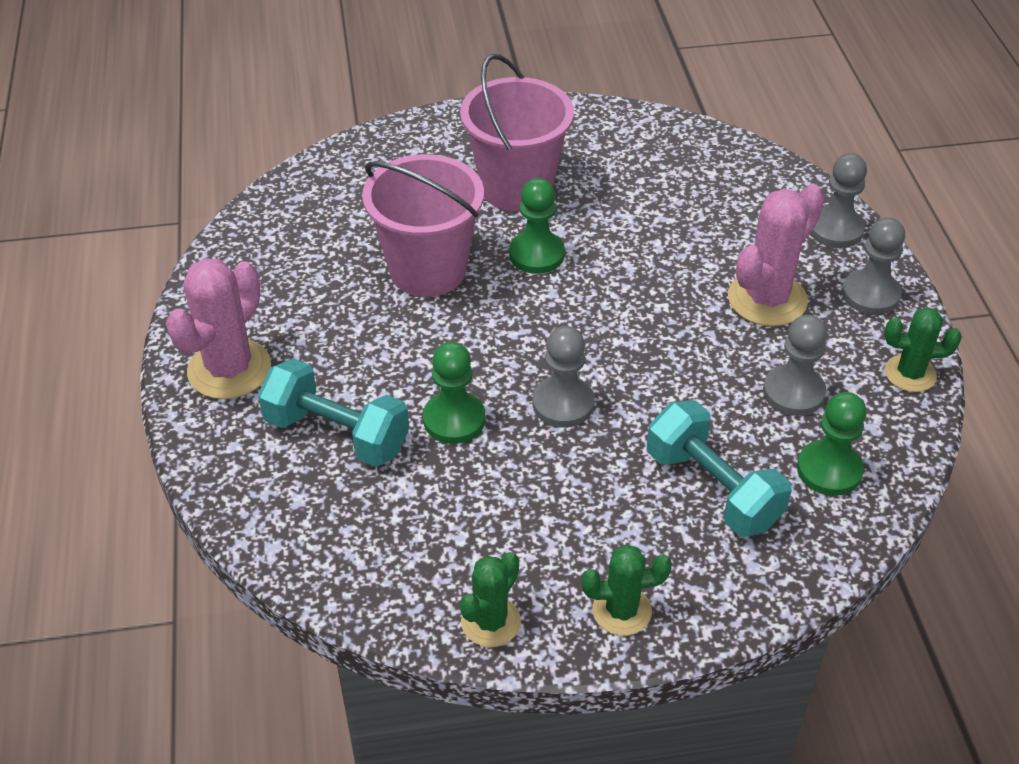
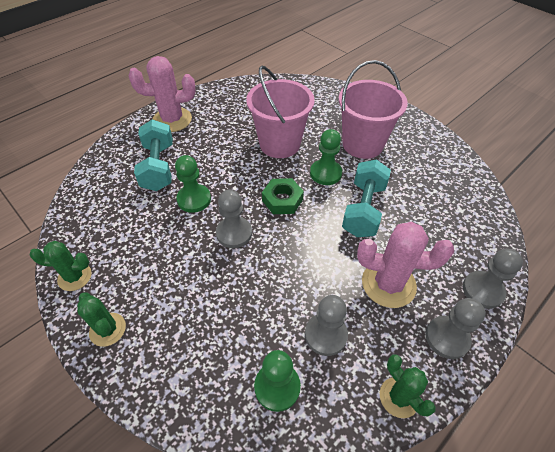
camera: 55 degrees right, 5 degrees up
turquoise dumbbell [647,400,792,537] -> turquoise dumbbell moved to [342,159,391,237]
none -> green nut [262,178,304,214]

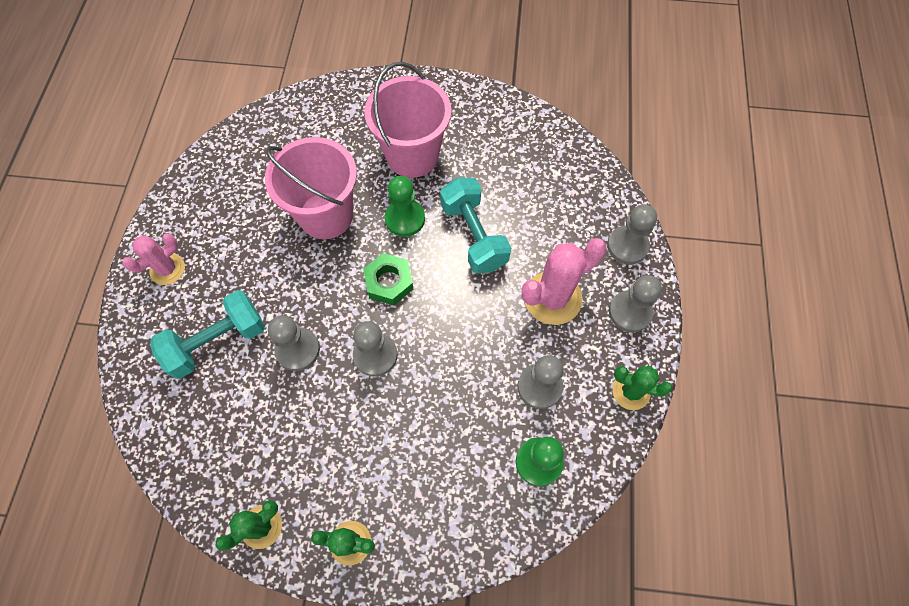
camera: 40 degrees left, 15 degrees up
pink cactus [129,56,195,132] -> pink cactus [122,233,185,285], size x0.61
turquoise dumbbell [134,119,173,191] -> turquoise dumbbell turned 75 degrees counterclockwise [150,290,265,379]
green pawn [175,155,211,213] -> grey pawn [268,315,320,371]

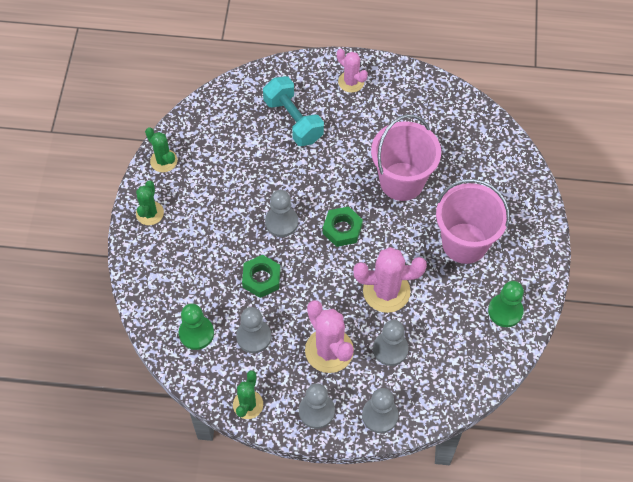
camera: 90 degrees right, 5 degrees down
grey pawn [268,315,320,371] -> grey pawn moved to [373,320,408,366]
green pawn [385,176,425,237] -> green pawn moved to [488,281,524,327]
turquoise dumbbell [440,178,511,274] -> pink cactus [354,247,427,313]
none -> green nut [242,255,280,298]

